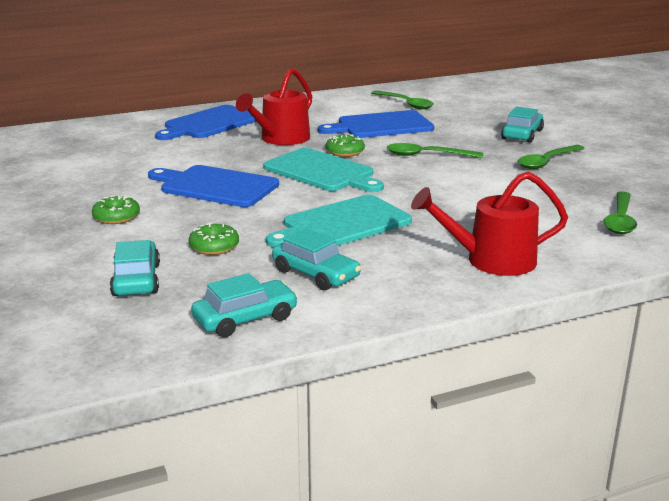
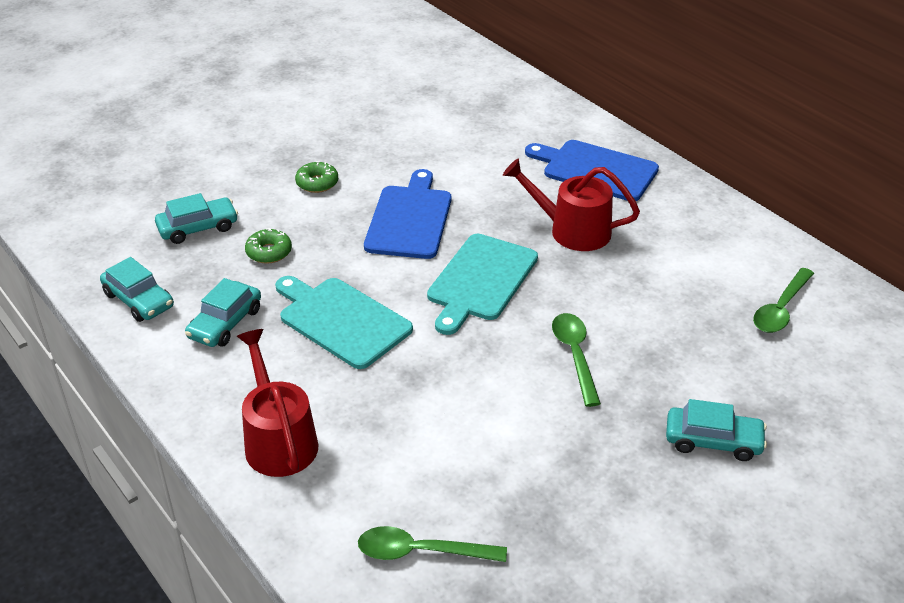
camera: 75 degrees right, 15 degrees up
blue cutting board [318,110,434,138] -> none
green donut [326,134,365,157] -> none
green spoon [518,145,585,169] -> none

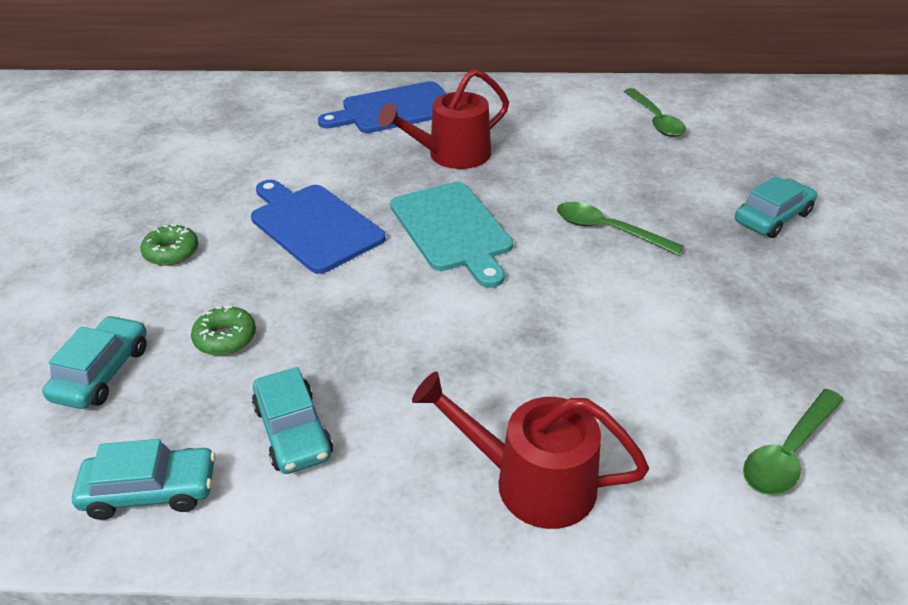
camera: 50 degrees left, 0 degrees up
turquoise cutting board [275,276,413,369] -> none

